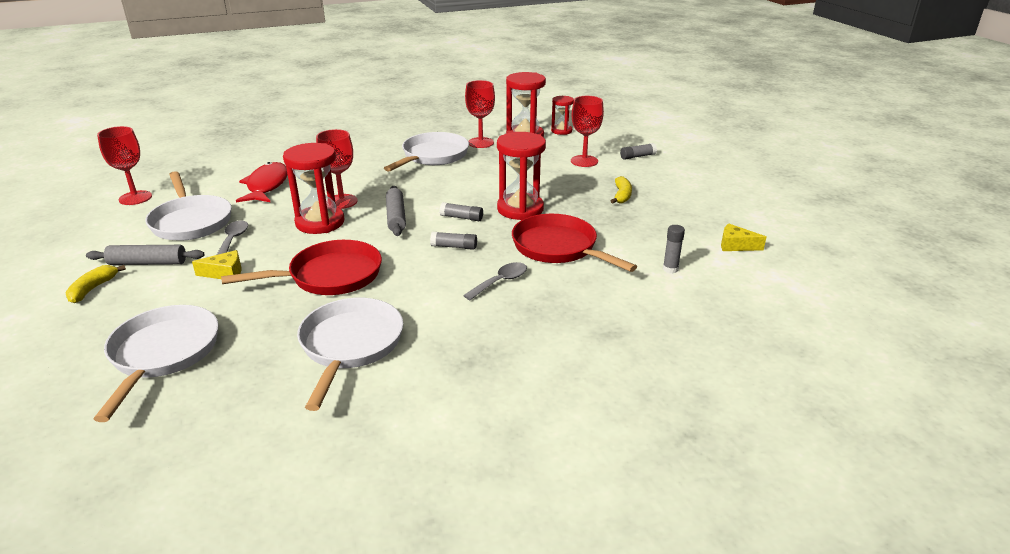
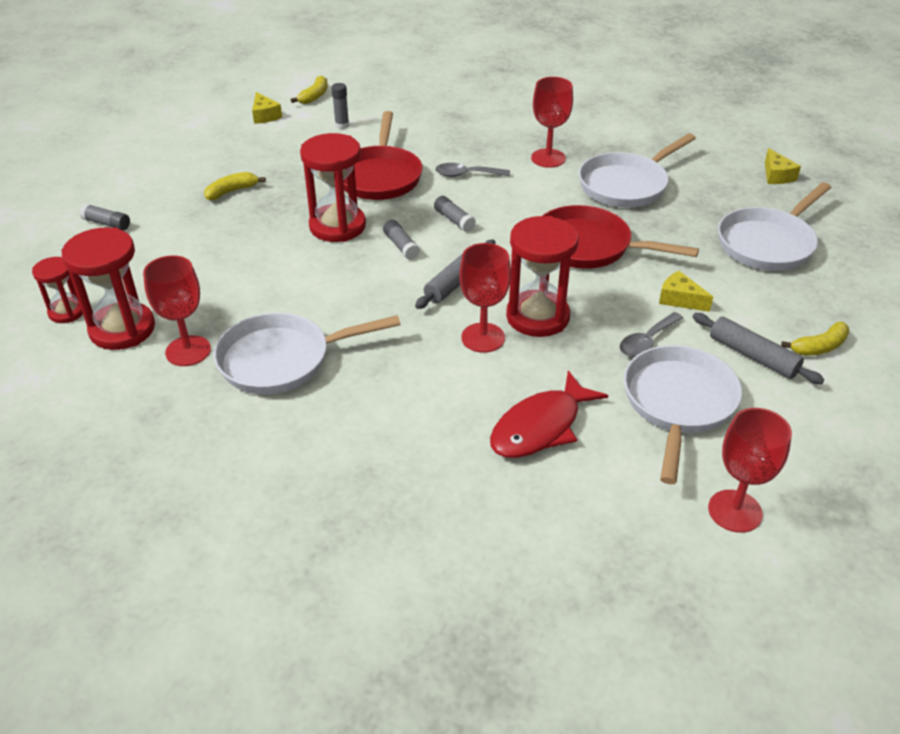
camera: 135 degrees left, 10 degrees up
red goblet [571,96,604,167] -> red goblet moved to [531,77,573,168]
none -> yellow banana [291,76,328,104]
none -> yellow cheese [765,148,801,184]

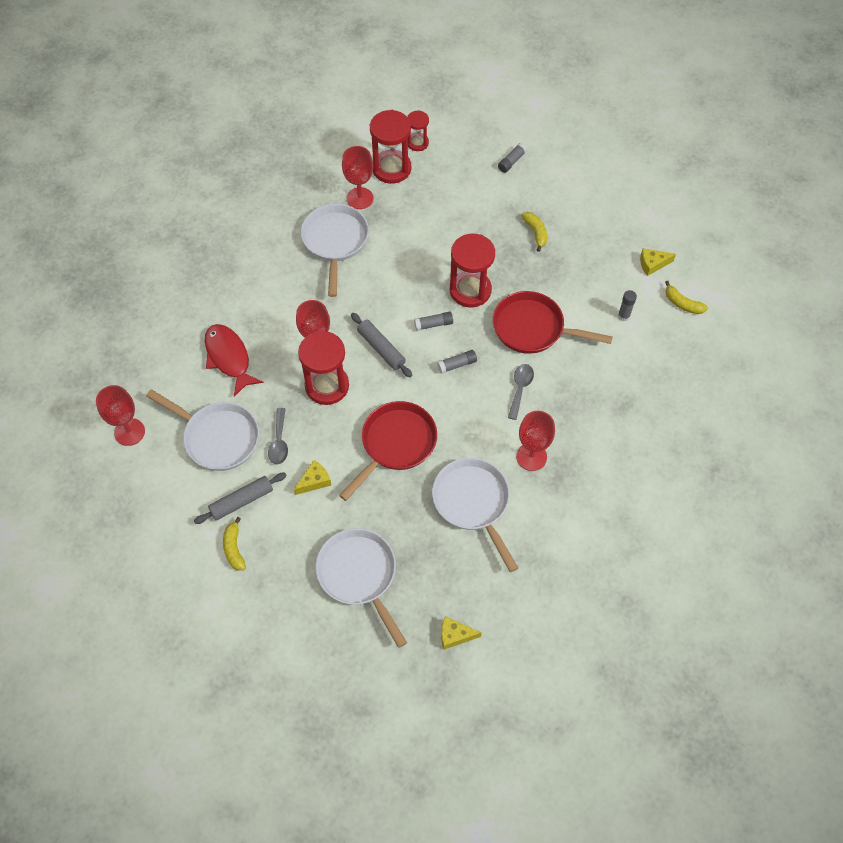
camera: 105 degrees right, 20 degrees up
grey spoon [620,312,683,357] -> grey spoon turned 150 degrees counterclockwise [268,408,288,465]

